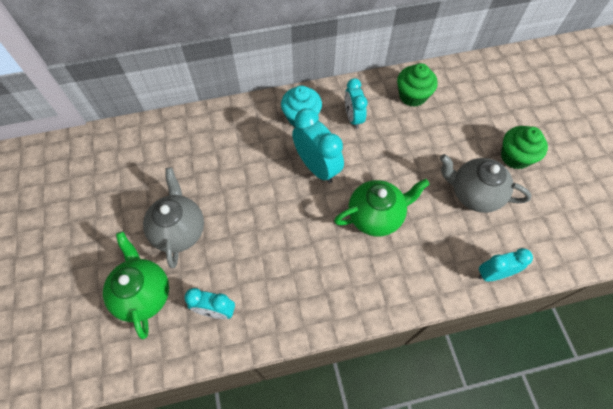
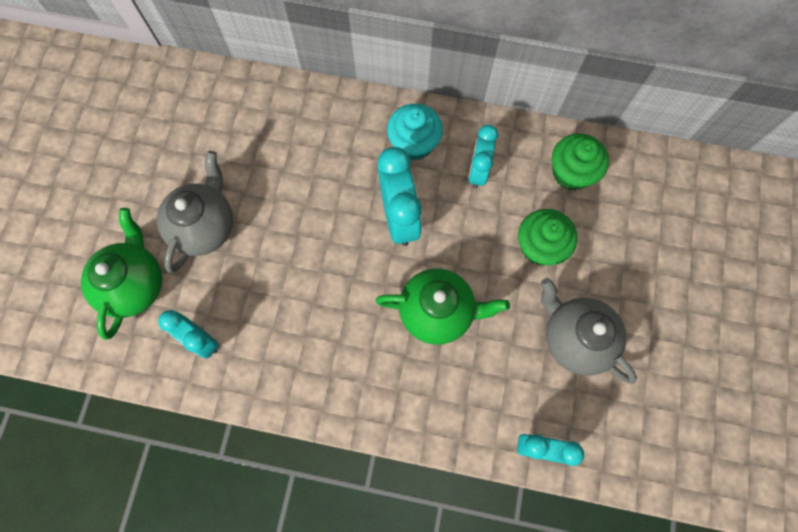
camera: 25 degrees right, 10 degrees up
green cupcake [501,126,548,169] -> green cupcake moved to [518,209,577,265]

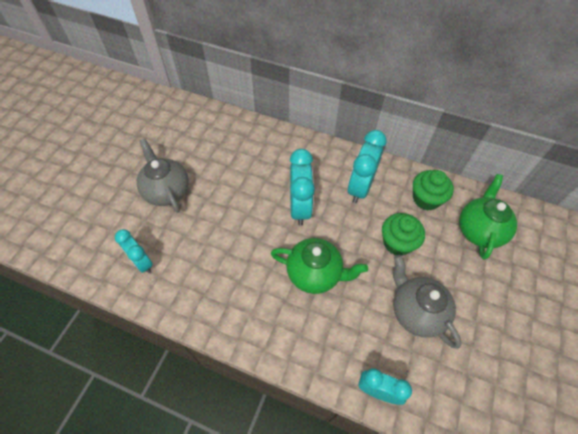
camera: 10 degrees right, 15 degrees down
green teapot [81,208,162,340] -> green teapot moved to [459,174,517,260]
grey teapot [157,151,233,273] -> grey teapot turned 60 degrees counterclockwise [137,139,189,213]
turquoise cupcake [387,104,443,161] -> none
turquoise clock [468,125,498,189] -> turquoise clock [348,130,387,203], size x1.54

